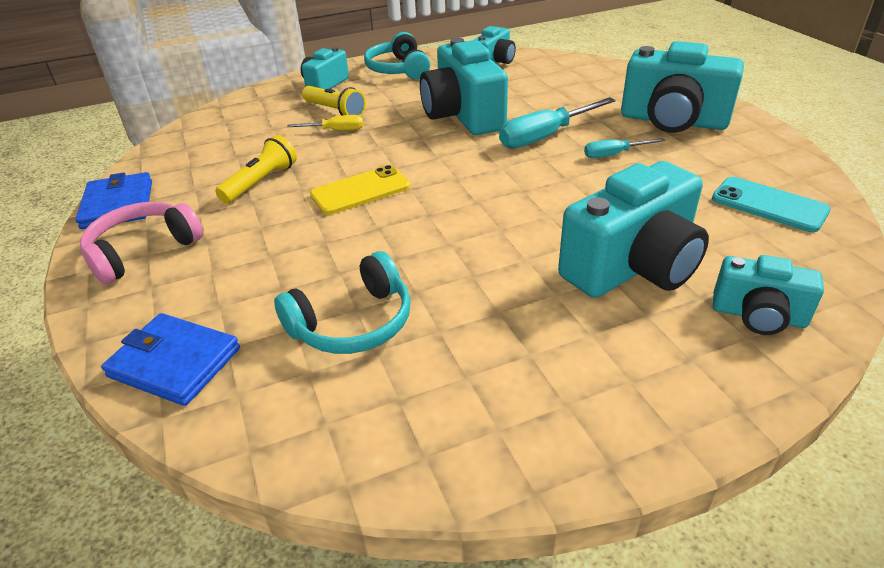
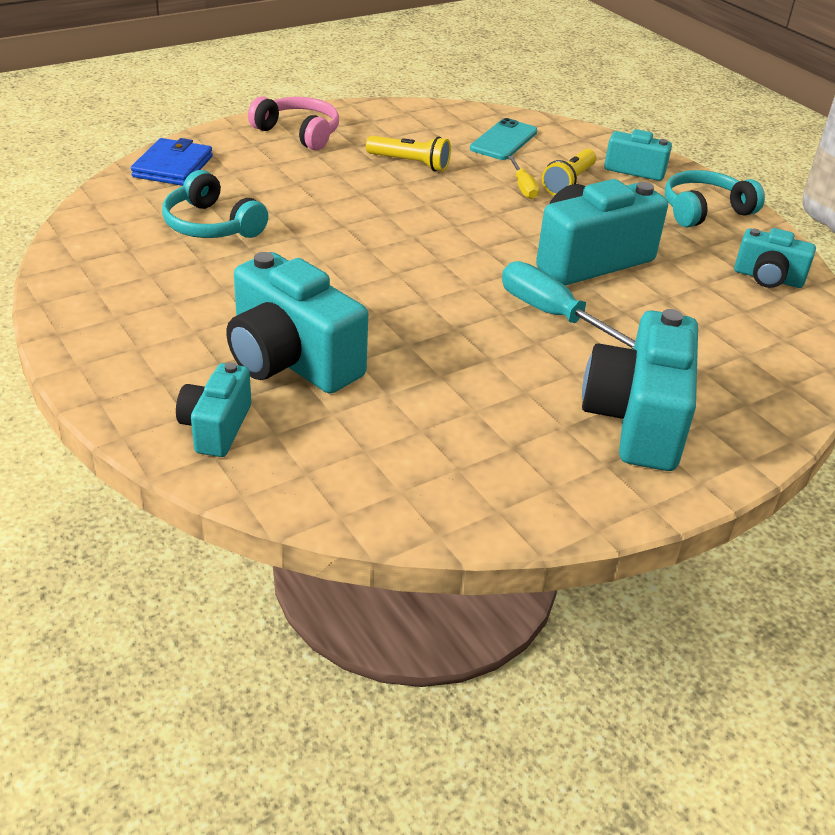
camera: 75 degrees right, 0 degrees up
blue wallet [75,172,152,229] -> none
yellow phone [310,165,410,215] -> none
turquoise screwdriver [584,138,665,158] -> none
turquoise phone [712,177,831,232] -> turquoise phone moved to [470,118,537,160]

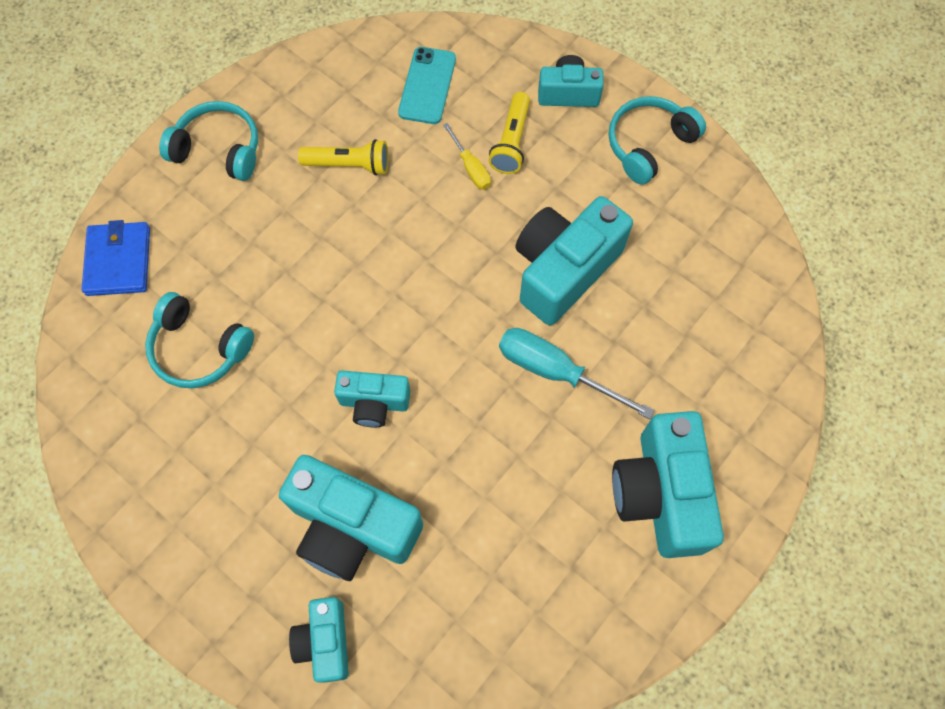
camera: 15 degrees left, 30 degrees up
pink headphones [248,96,339,150] -> turquoise headphones [159,101,258,181]
turquoise camera [734,228,816,288] -> turquoise camera moved to [334,370,410,428]

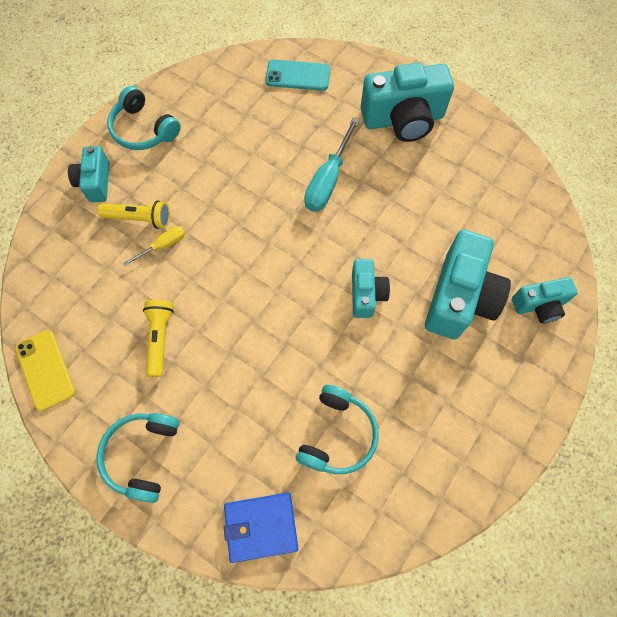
camera: 95 degrees left, 0 degrees up
turquoise phone [398,47,456,124] -> turquoise phone moved to [265,59,330,91]
turquoise camera [515,196,633,326] -> none
none -> yellow phone [15,330,75,411]

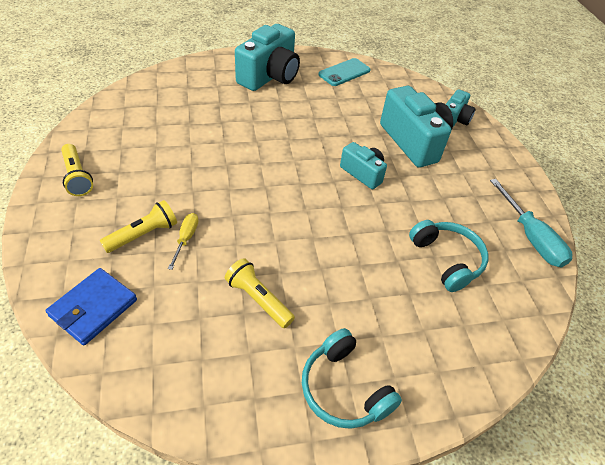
camera: 50 degrees left, 20 degrees down
yellow phone [15,330,75,411] -> none
turquoise camera [68,146,110,202] -> none
turquoise headphones [107,86,181,150] -> yellow flashlight [61,144,93,196]
blue wallet [224,492,298,563] -> blue wallet moved to [45,268,137,345]
turquoise phone [265,59,330,91] -> turquoise phone moved to [318,58,371,86]
turquoise screwdriver [304,117,360,212] -> turquoise screwdriver moved to [490,179,573,268]

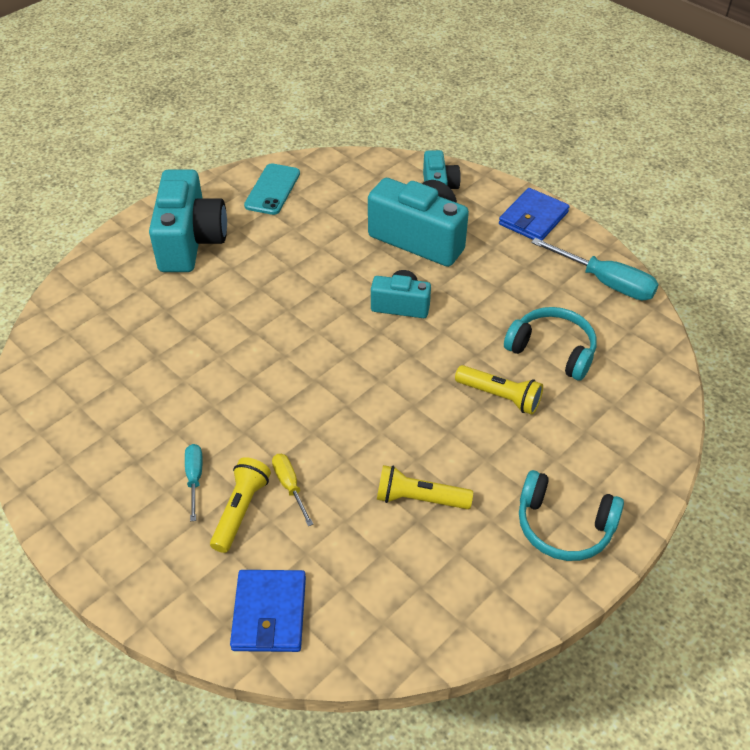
camera: 30 degrees left, 0 degrees up
yellow flashlight [61,144,93,196] -> yellow flashlight moved to [455,365,543,415]
none -> turquoise screwdriver [185,444,202,521]
none -> blue wallet [499,188,570,240]

